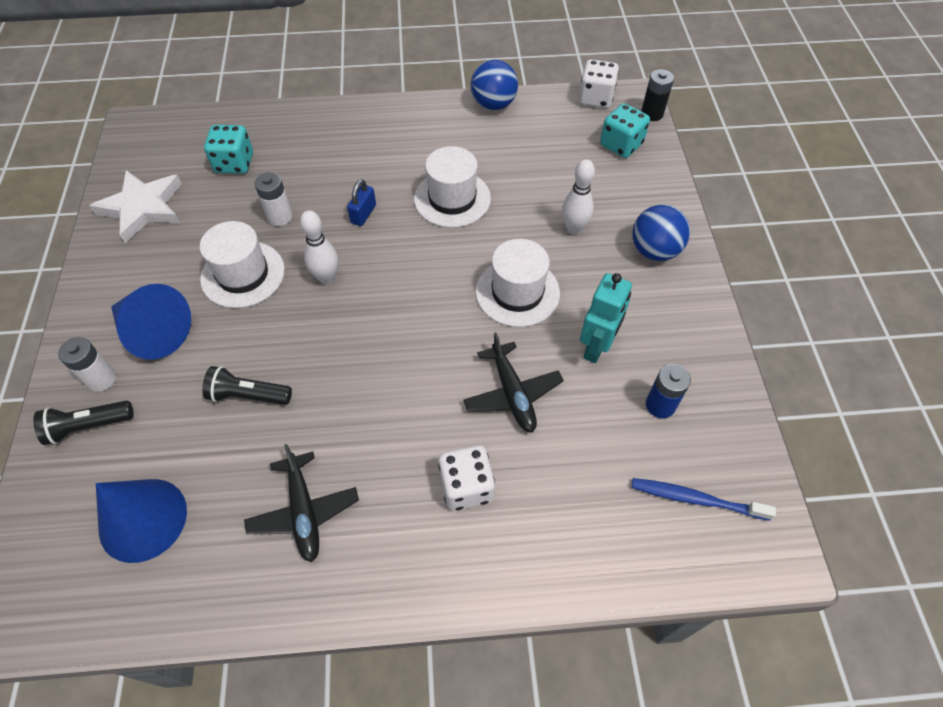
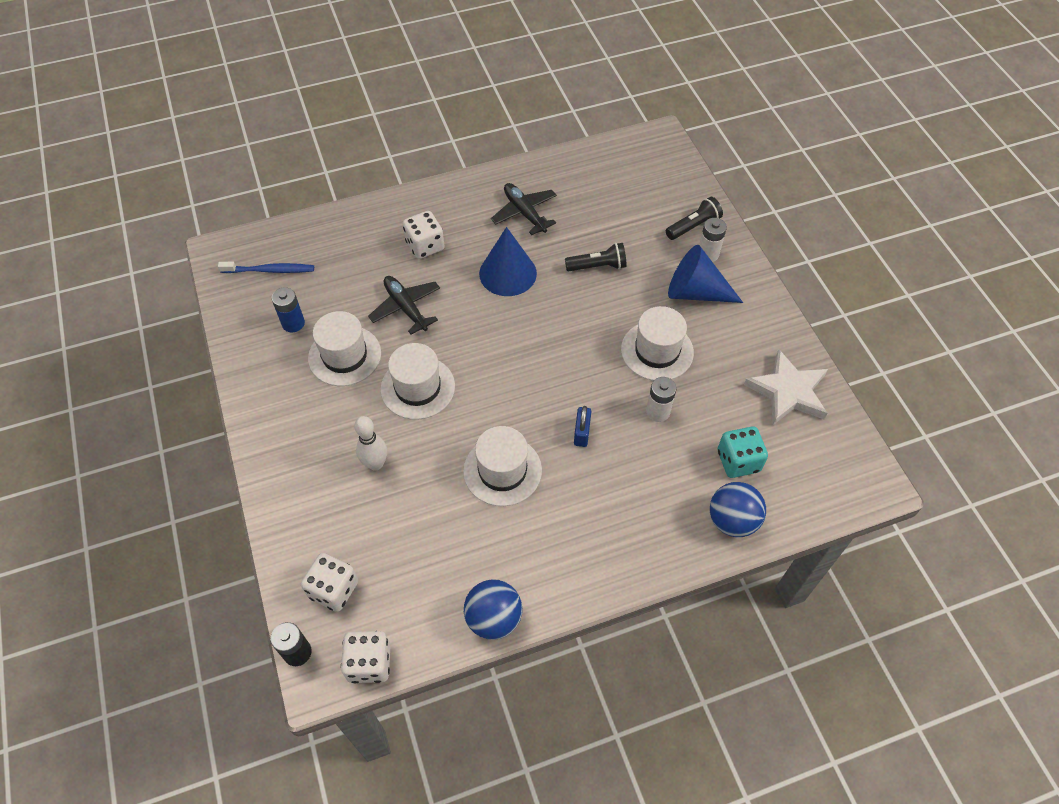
camera: 165 degrees right, 0 degrees up
blue cone [96,479,187,563] -> blue cone moved to [479,227,537,296]
white bowling pin [300,210,338,284] -> none
turquoise robot [580,273,632,363] -> white hat [308,311,381,386]
turquoise dice [600,103,650,158] -> white dice [301,553,358,612]
blue ball [632,205,690,261] -> blue ball moved to [710,482,766,537]

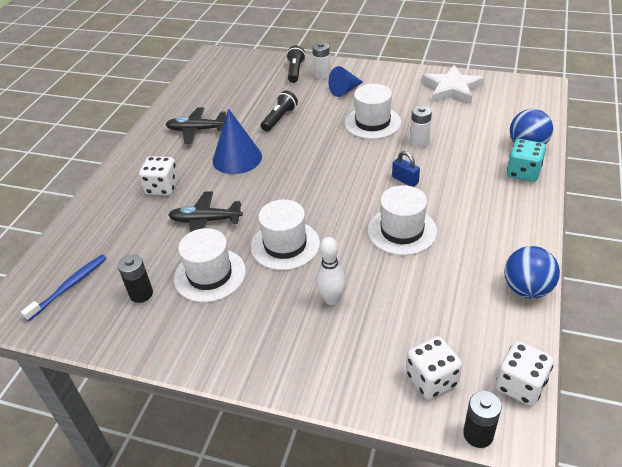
camera: 50 degrees left, 15 degrees down
blue battery [272,287,305,333] -> black battery [118,254,153,303]
blue cone [668,245,743,303] -> blue cone [328,66,363,97], size x0.66
turquoise dice [718,426,768,478] -> turquoise dice moved to [507,139,546,182]

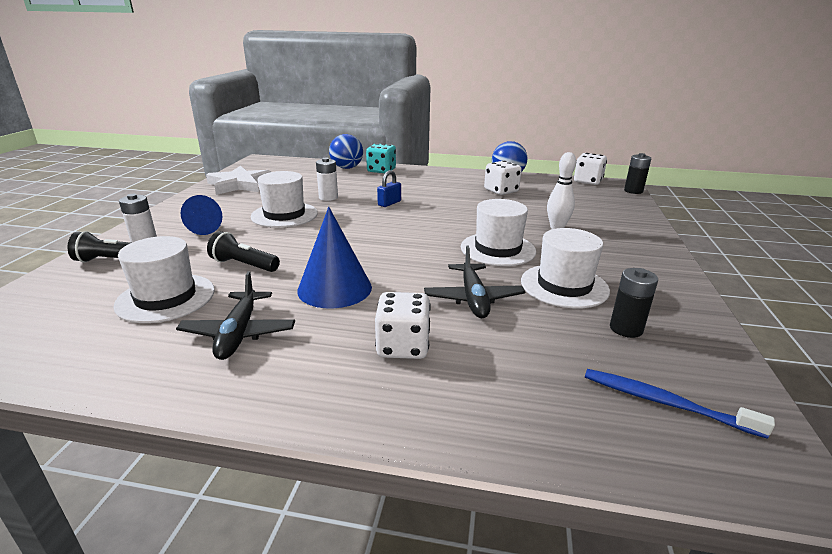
camera: 100 degrees left, 15 degrees down
white hat [368,185,437,256] -> white hat moved to [113,236,215,323]
white dice [406,336,462,399] -> white dice moved to [484,161,522,195]

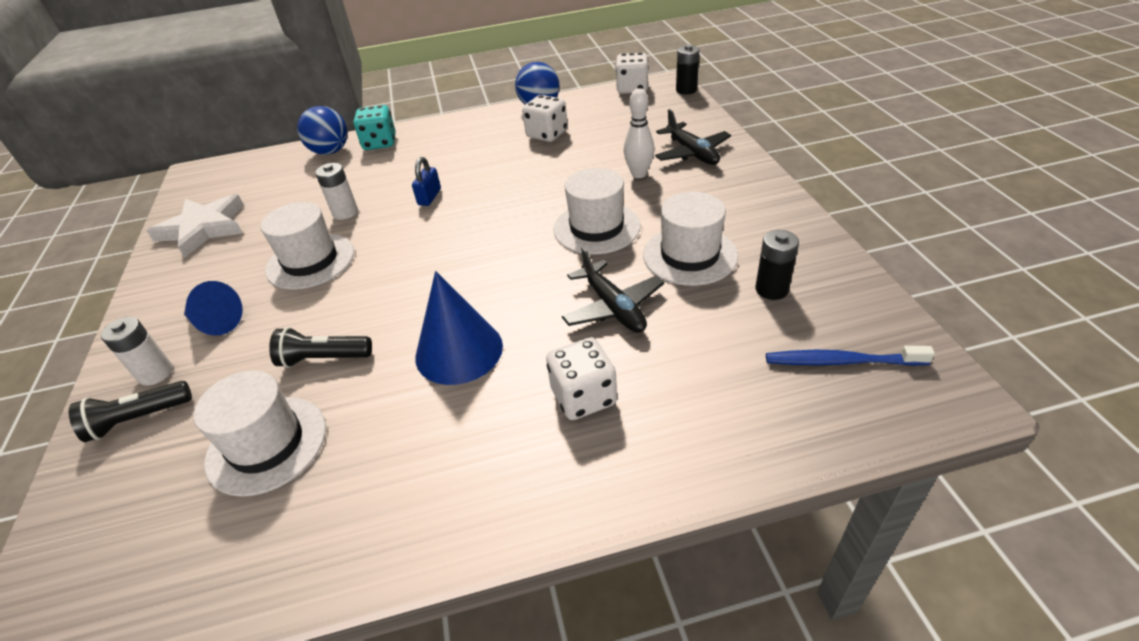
camera: 20 degrees left, 15 degrees up
black plane [176,271,295,360] -> black plane moved to [655,109,731,165]

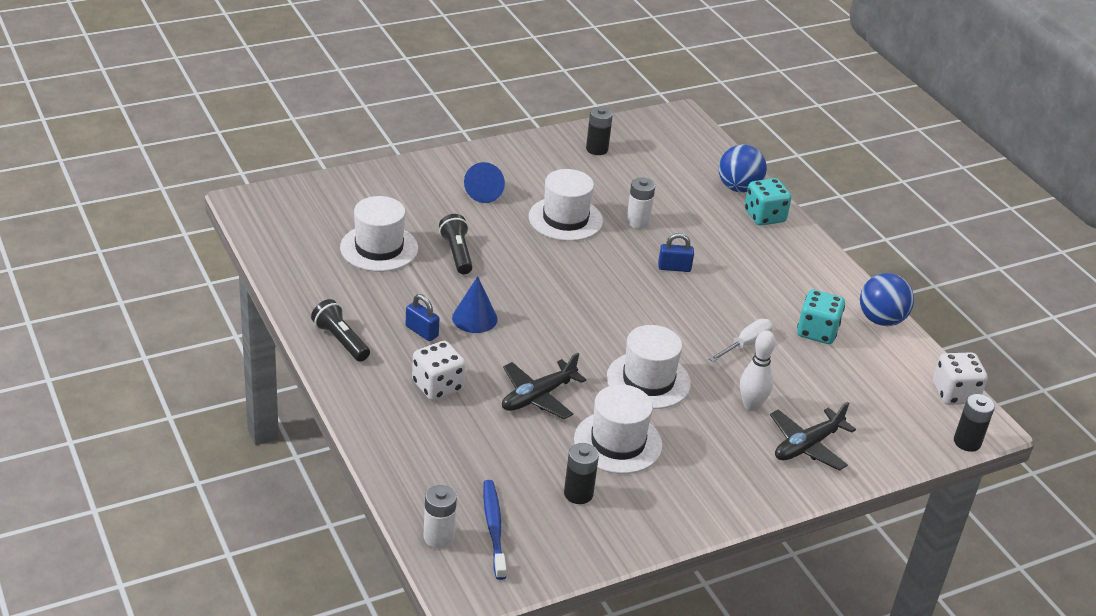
camera: 70 degrees right, 5 degrees down
black flashlight [69,381,192,442] -> black flashlight moved to [311,299,370,362]
white battery [101,317,173,386] -> white battery moved to [423,485,457,549]
white star [147,194,244,258] -> black battery [586,107,613,155]
blue cone [416,271,503,385] -> blue cone [452,276,498,333], size x0.66
white dice [522,95,568,142] -> turquoise dice [797,290,845,344]
none -> blue padlock [406,294,440,341]
none -> white screwdriver [709,319,773,362]

